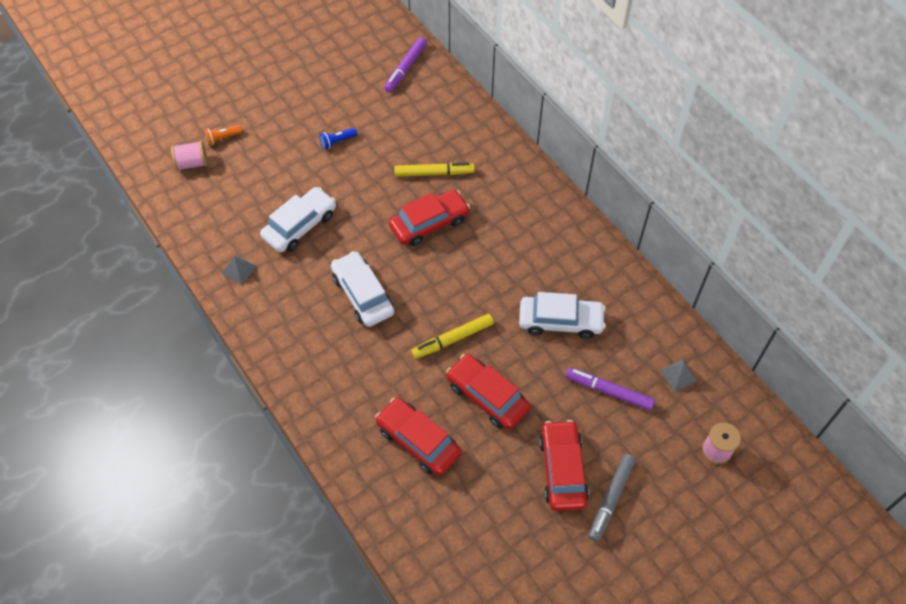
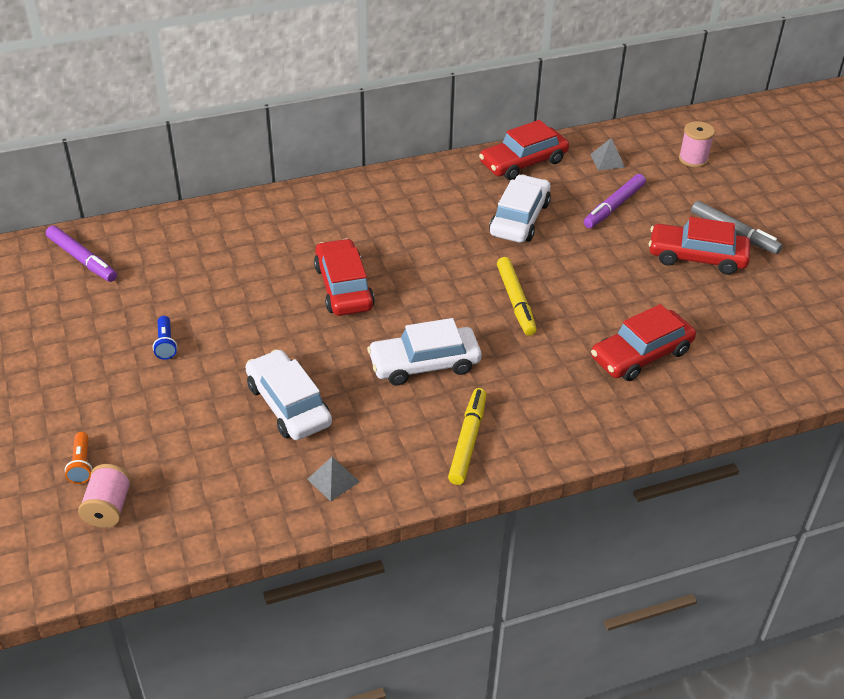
camera: 75 degrees left, 15 degrees down
yellow marker [394,162,475,177] -> yellow marker moved to [448,388,487,485]
red car [446,354,531,430] -> red car moved to [479,120,569,180]

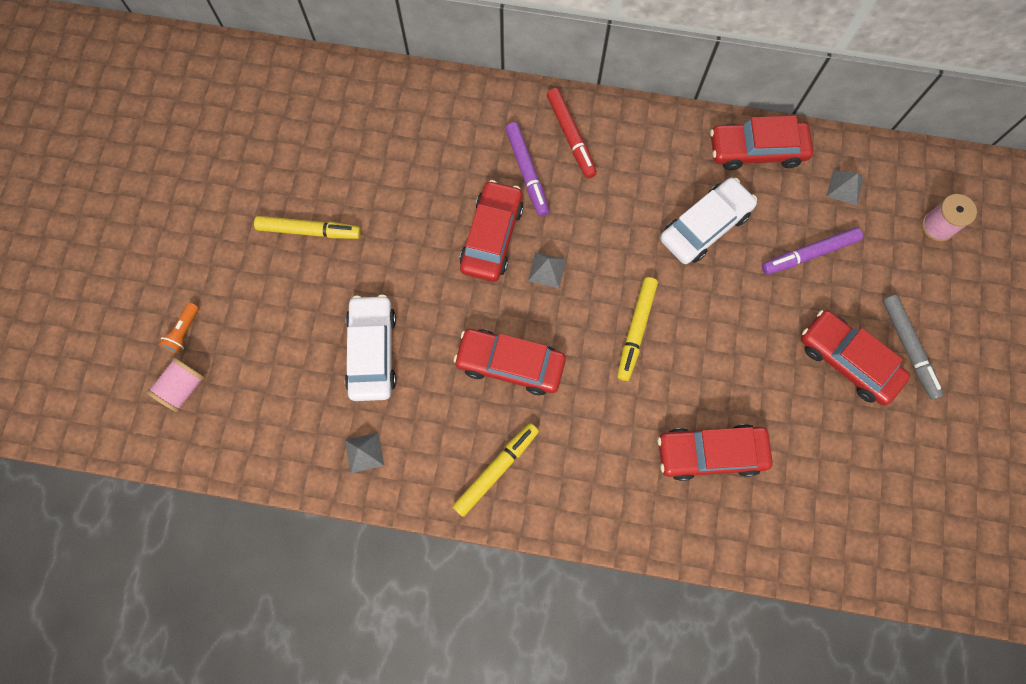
camera: 30 degrees right, 30 degrees up
purple marker [46,225,117,282] -> purple marker moved to [505,122,549,216]
blue flashlight [153,316,177,360] -> yellow marker [254,216,361,239]
white car [367,318,482,385] -> red car [454,329,566,395]
none -> grey pyramid [528,252,566,288]
none -> red marker [547,88,597,178]

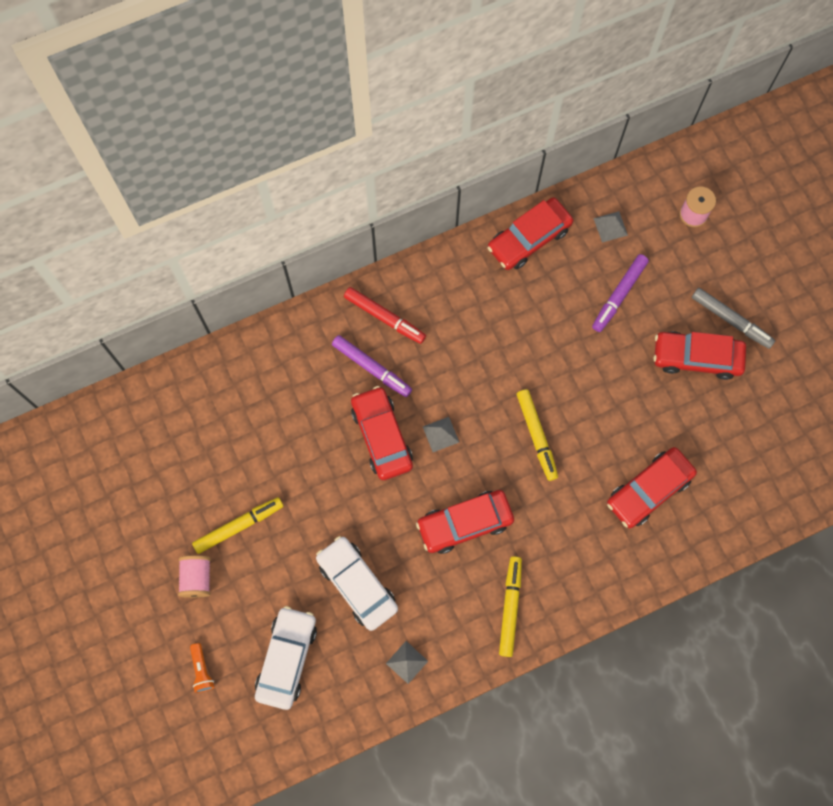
camera: 35 degrees left, 0 degrees up
pink spool [147,357,205,412] -> pink spool moved to [178,555,211,598]
white car [660,178,757,264] -> white car moved to [255,606,317,710]

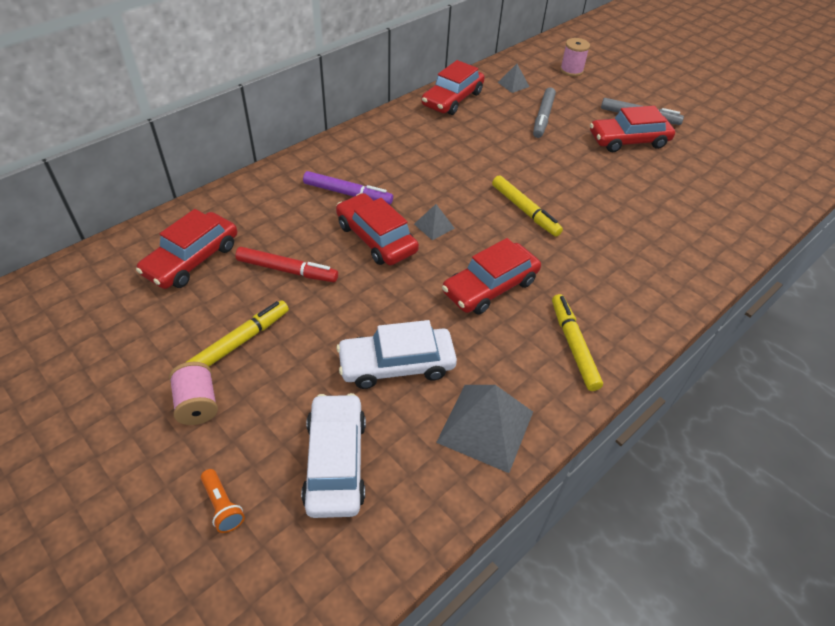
camera: 20 degrees left, 25 degrees down
white car [316,536,398,631] -> white car turned 45 degrees counterclockwise [336,320,457,389]
red marker [344,287,426,344] -> red marker moved to [235,247,338,282]
grey pyramid [386,641,428,684] -> grey pyramid [436,385,533,473], size x1.98
purple marker [592,254,649,332] -> grey marker [533,87,556,138]
red car [607,447,697,528] -> red car moved to [136,209,237,289]

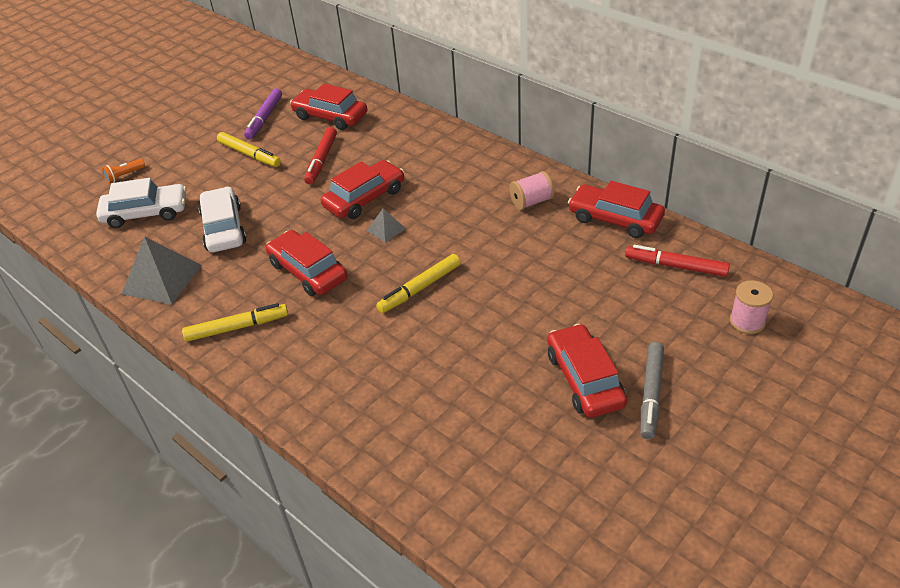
camera: 90 degrees right, 5 degrees down
pink spool [169,362,218,425] -> pink spool moved to [509,171,554,210]
purple marker [303,171,393,205] -> purple marker moved to [244,88,282,140]
grey pyramid [498,64,530,93] -> red marker [625,245,730,277]
grey marker [533,87,556,138] -> none

